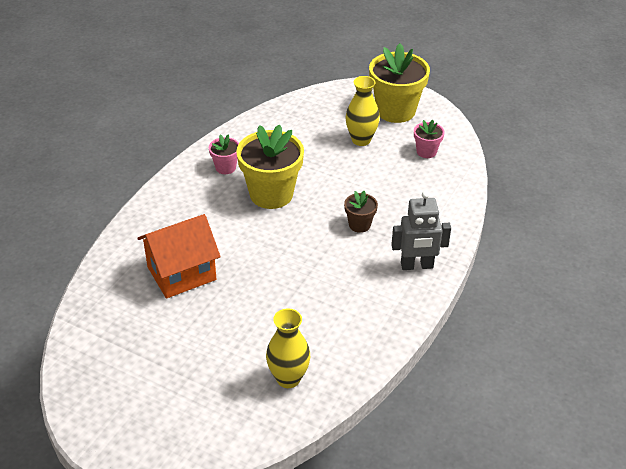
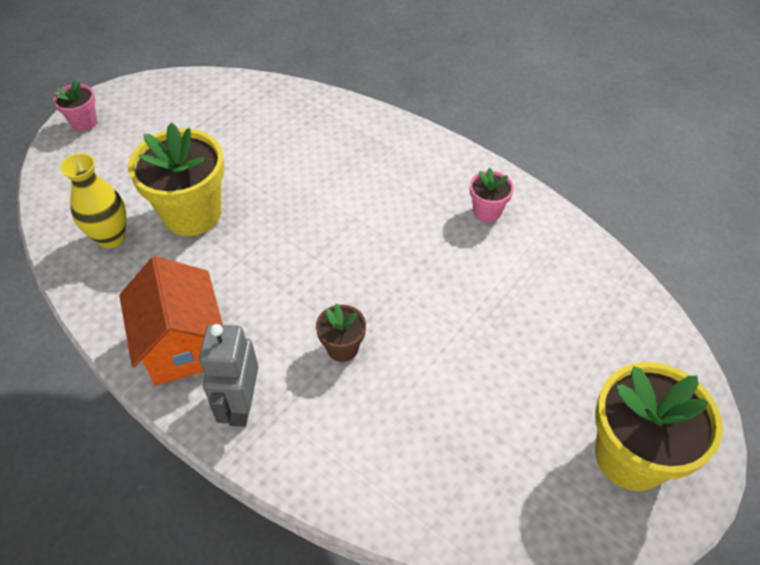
camera: 100 degrees right, 10 degrees up
orange house [137,214,221,298] -> orange house moved to [119,256,223,386]
yellow flower pot [236,124,304,209] -> yellow flower pot moved to [128,123,225,236]
yellow vase [345,76,380,146] -> none
pink flower pot [414,120,444,158] -> pink flower pot moved to [53,80,97,131]

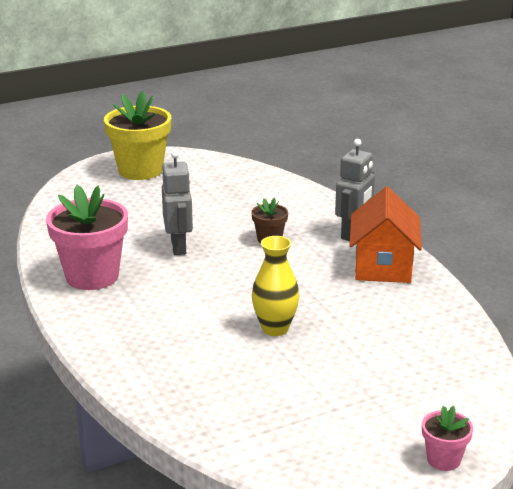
camera: 155 degrees left, 25 degrees down
yellow vase [60,153,126,248] -> yellow vase moved to [252,236,300,336]
yellow flower pot [128,123,225,236] -> none
pink flower pot [470,167,514,222] -> pink flower pot [46,185,128,290], size x2.04
none -> grey robot [162,150,193,255]

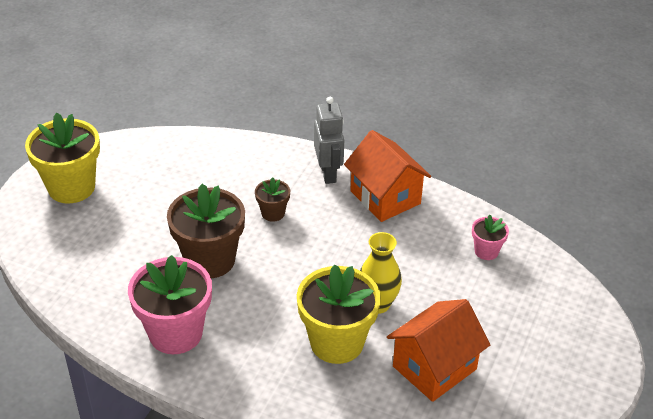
camera: 40 degrees left, 15 degrees up
grey robot [162,150,193,255] -> brown flower pot [167,184,245,279]
pink flower pot [422,406,473,471] -> pink flower pot moved to [472,215,509,260]
none -> yellow flower pot [297,264,381,364]
none -> orange house [387,299,490,402]

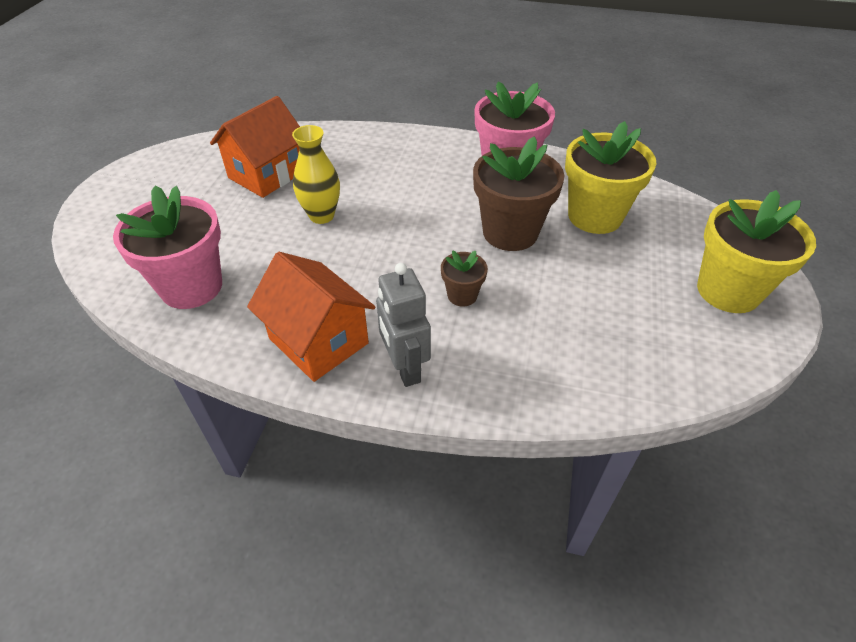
camera: 170 degrees right, 5 degrees up
yellow flower pot [297,264,381,364] -> yellow flower pot moved to [565,121,656,234]
pink flower pot [472,215,509,260] -> pink flower pot [113,185,222,309], size x2.04

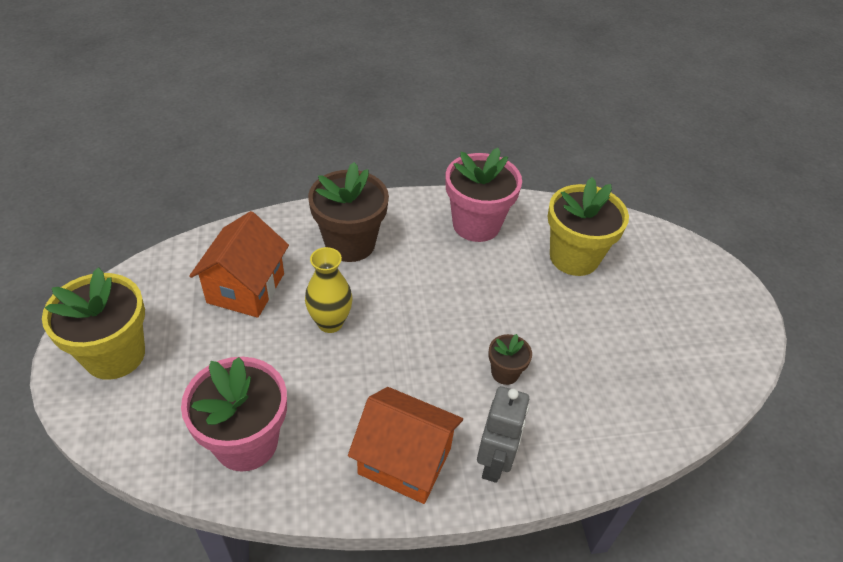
camera: 25 degrees left, 0 degrees up
grey robot [376,263,431,387] -> grey robot turned 120 degrees counterclockwise [477,386,529,483]
brown flower pot [473,136,565,251] -> brown flower pot moved to [308,162,389,262]
yellow flower pot [697,190,816,313] -> yellow flower pot moved to [42,267,145,380]

